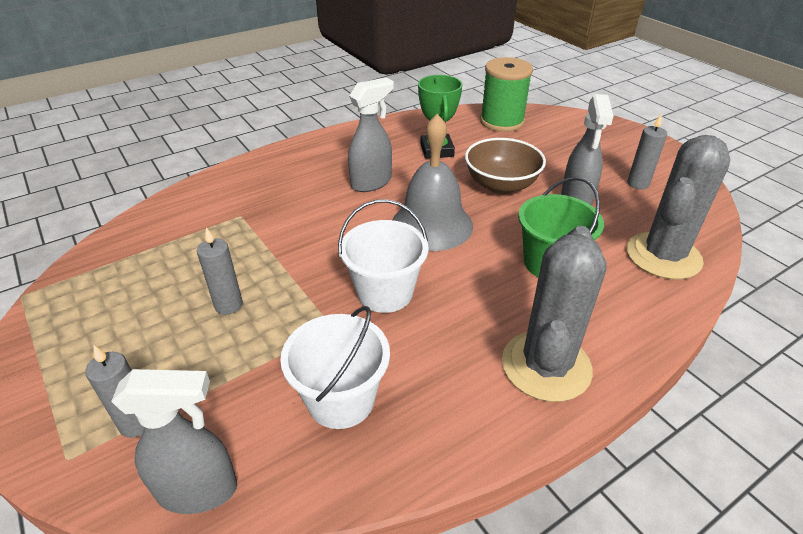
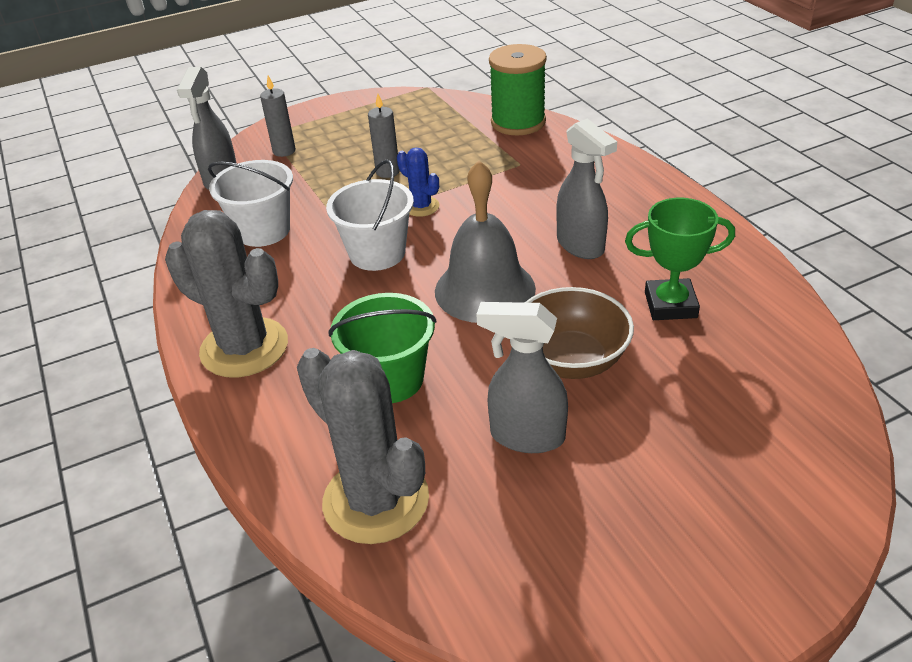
camera: 100 degrees right, 0 degrees up
green spool [480,57,533,132] -> green spool moved to [489,44,547,135]
grey candle [627,114,667,189] -> none
none -> blue cactus [397,148,440,217]

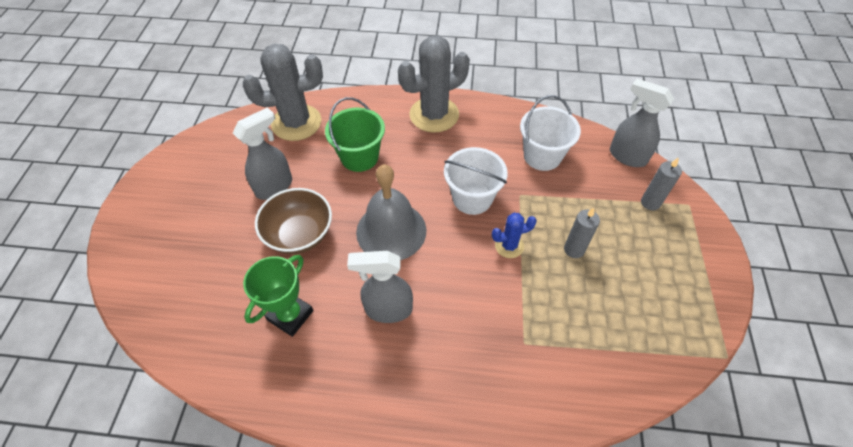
camera: 120 degrees right, 15 degrees up
green spool [489,44,547,135] -> none

